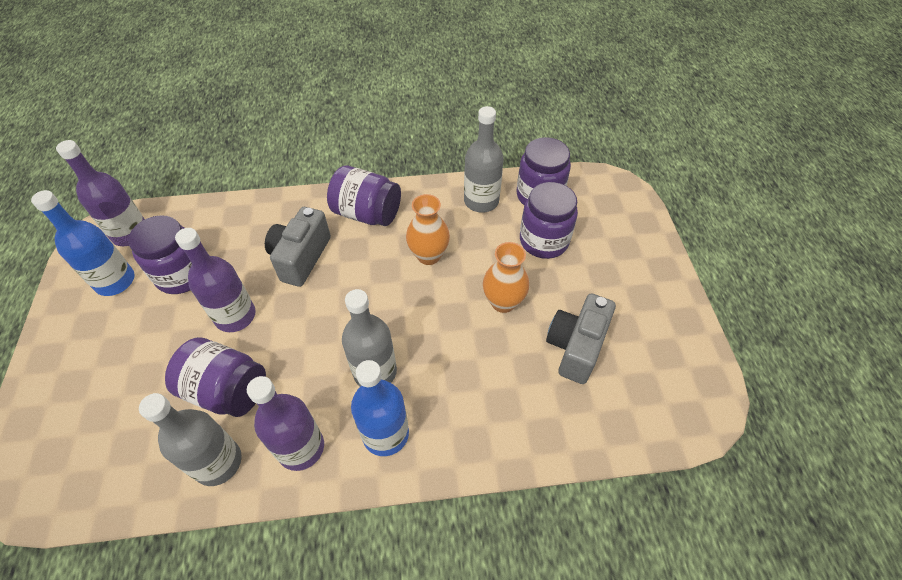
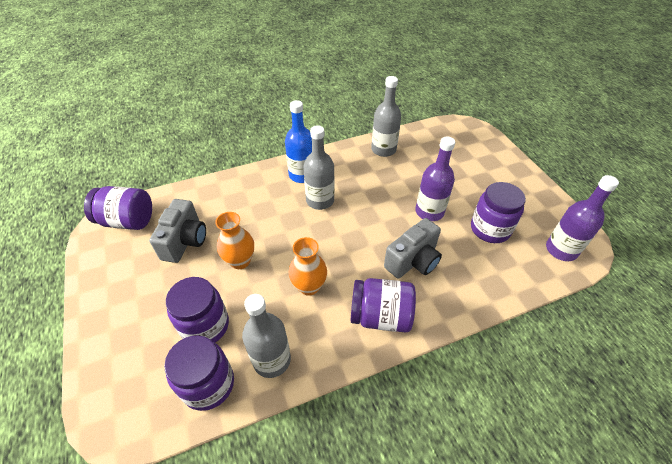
camera: 165 degrees right, 5 degrees down
blue bottle [31,190,135,296] -> none
purple jar [165,337,266,417] -> purple jar moved to [84,186,152,230]
purple bottle [247,376,324,471] -> none
grey camera [265,207,331,287] -> grey camera turned 45 degrees clockwise [384,218,442,278]

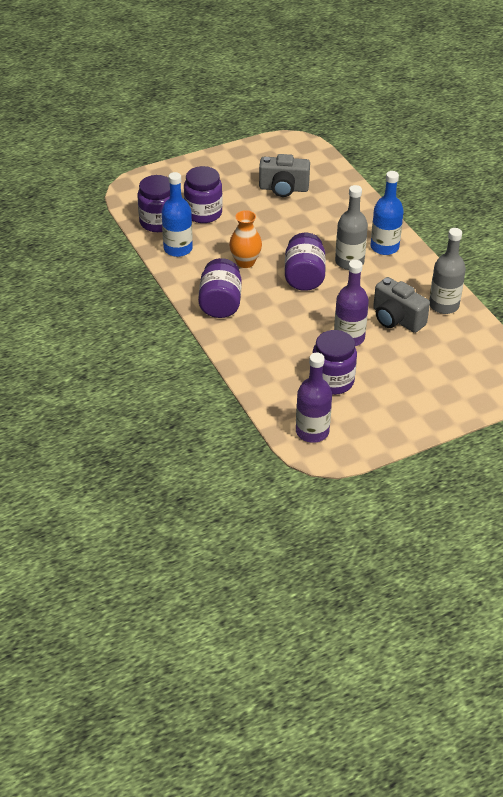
camera: 85 degrees right, 5 degrees down
purple jar [84,186,152,230] -> purple jar moved to [285,233,326,291]
orange vase [215,212,254,269] -> none
grey bottle [242,294,291,378] -> blue bottle [162,172,193,257]
grey camera [384,218,442,278] -> grey camera moved to [373,277,430,333]

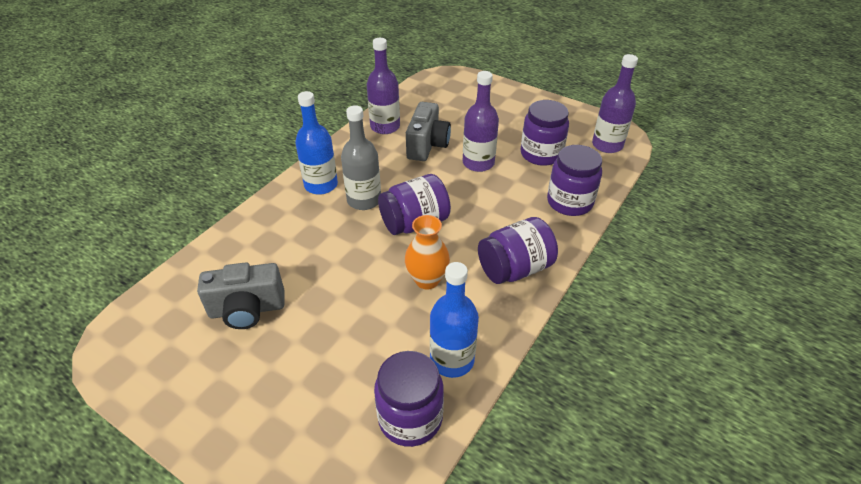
camera: 120 degrees left, 0 degrees up
purple jar [184,166,223,223] -> purple jar moved to [547,145,602,216]
grey camera [259,154,310,197] -> grey camera turned 105 degrees clockwise [197,262,285,329]
grey bottle [429,228,466,314] -> purple bottle [367,38,400,134]

